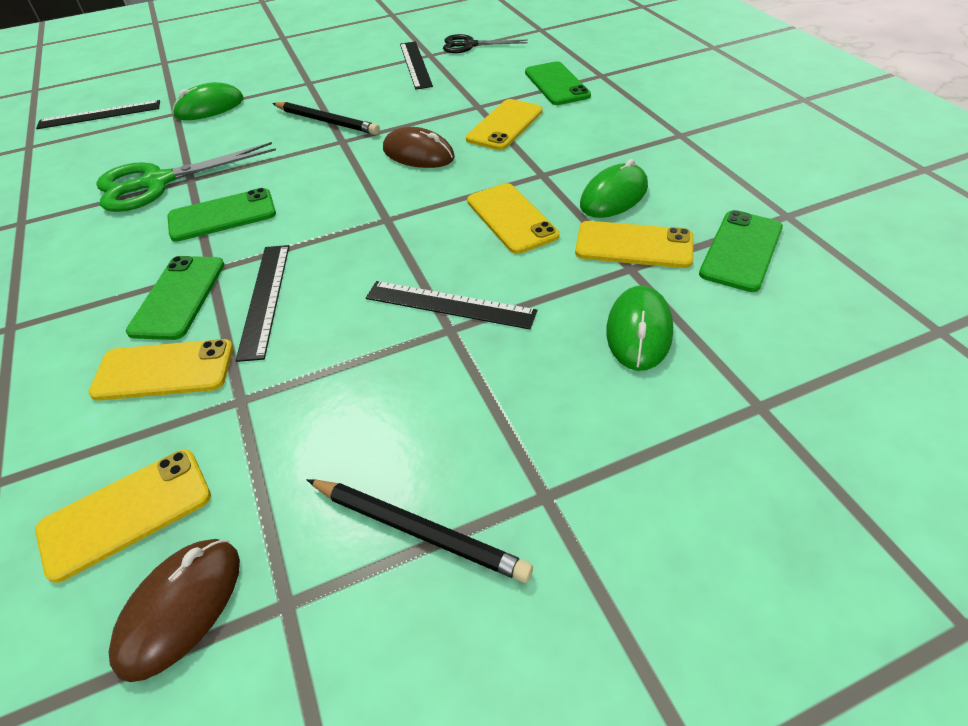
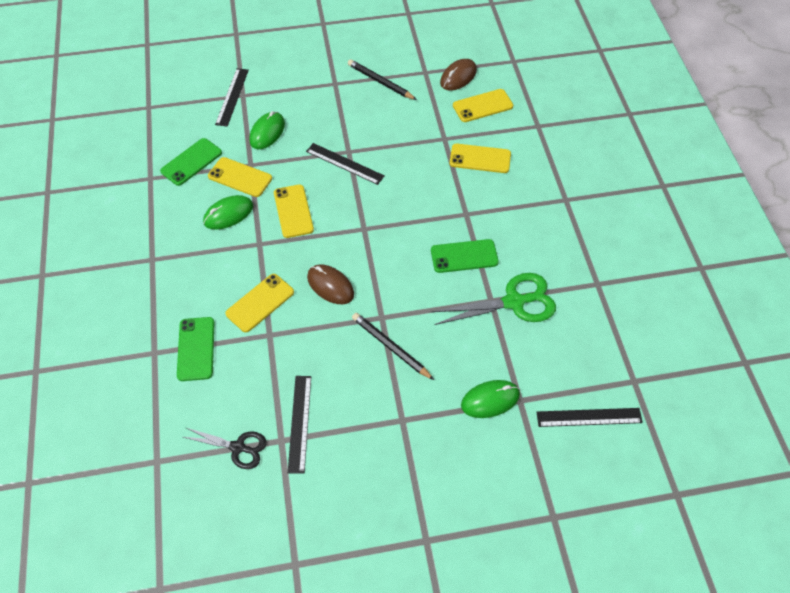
camera: 170 degrees left, 10 degrees up
green phone [126,256,225,340] -> none
black ruler [236,245,289,362] -> black ruler moved to [215,68,249,127]

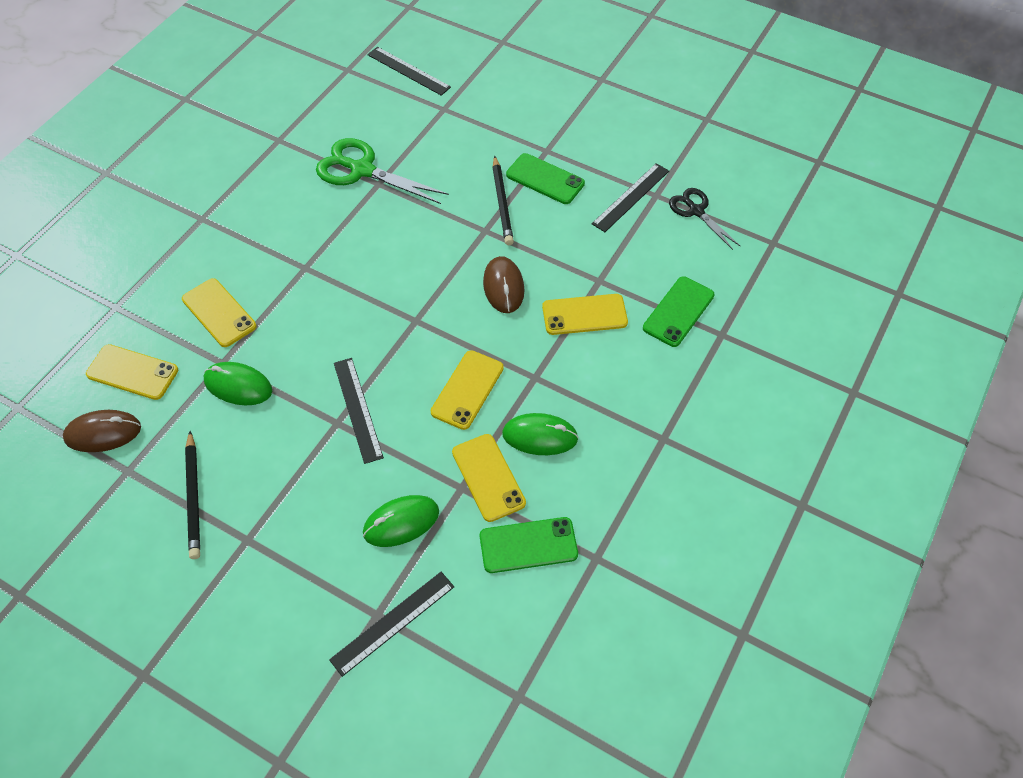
camera: 140 degrees left, 0 degrees up
green phone [431,239,499,273] -> green phone moved to [506,153,585,204]
green mouse [461,380,520,418] -> green mouse moved to [204,362,272,405]

